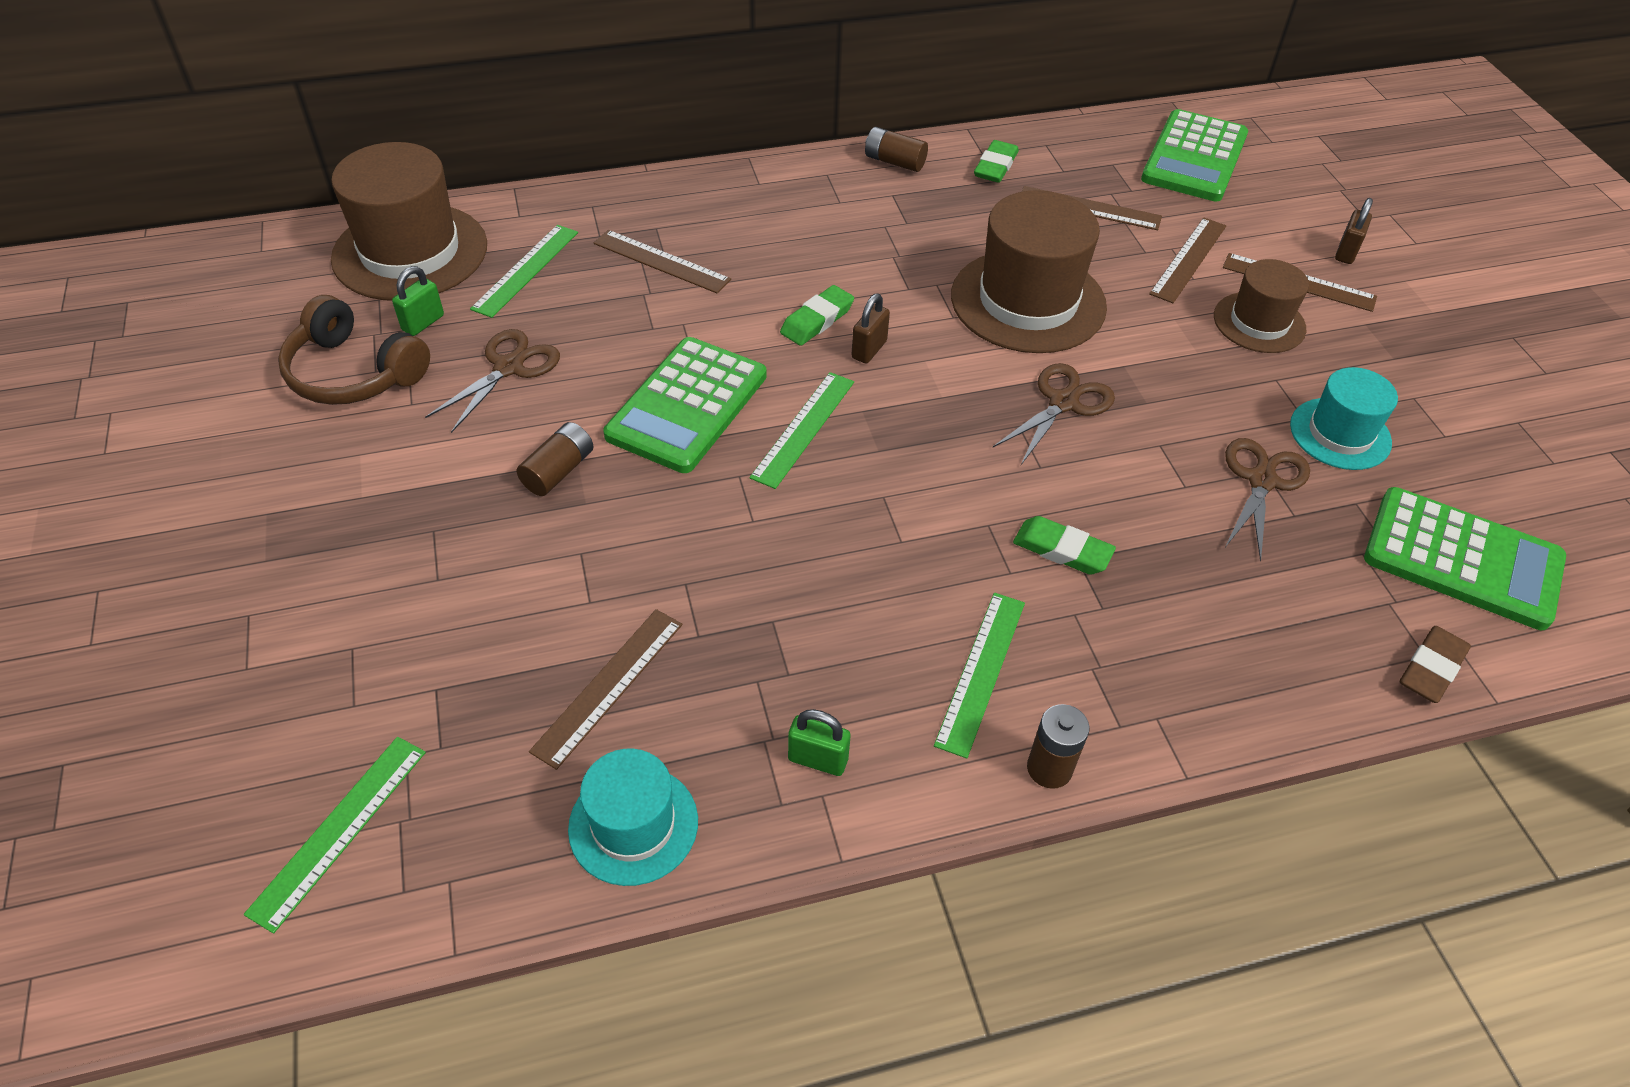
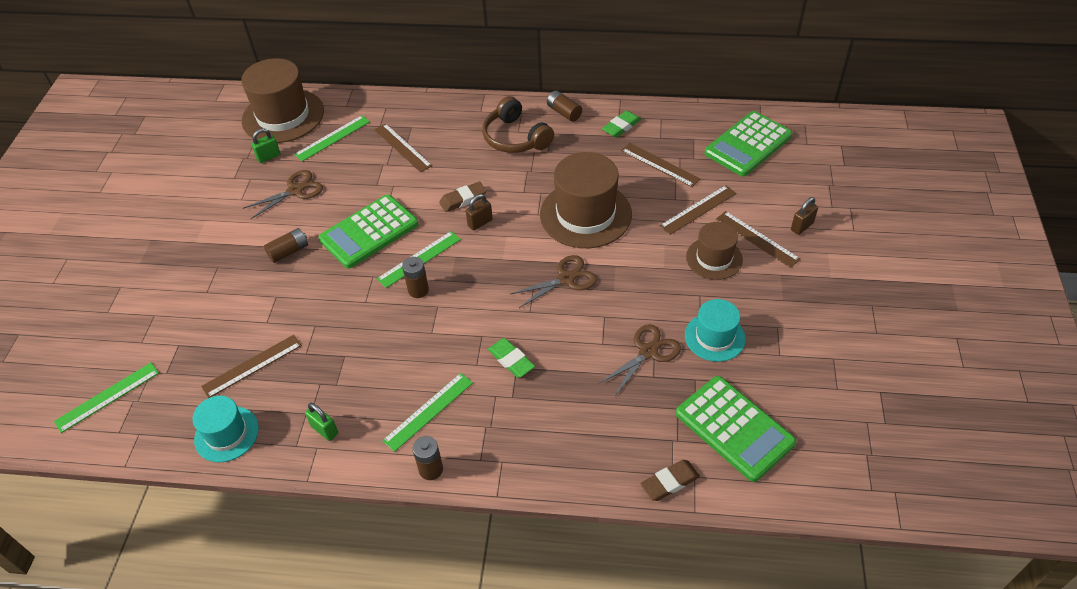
camera: 25 degrees right, 0 degrees up
brown headphones [278,295,430,405] -> brown headphones moved to [482,96,554,153]
green eraser [780,285,854,346] -> brown eraser [439,182,486,212]
none -> brown battery [402,257,429,298]

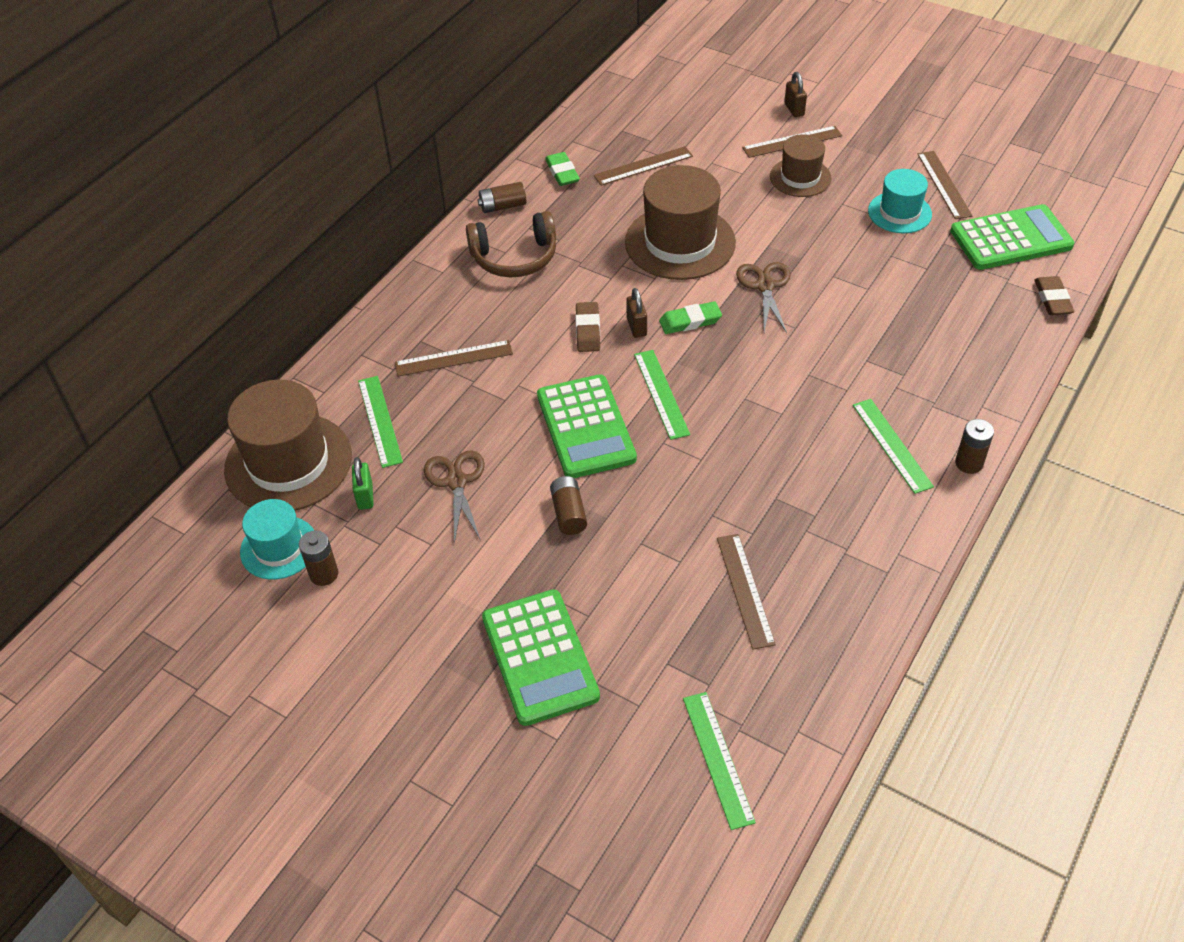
camera: 65 degrees left, 0 degrees up
turquoise hat [193,396,259,462] -> turquoise hat moved to [240,499,315,580]
green padlock [305,403,338,441] -> none
brown battery [402,257,429,298] -> brown battery moved to [299,530,338,586]
green eraser [488,338,535,378] -> green eraser moved to [659,301,722,334]
brown scissors [600,324,681,397] -> none
brown ruler [659,185,736,235] -> brown ruler moved to [917,151,973,219]
green calculator [704,111,792,176] -> green calculator moved to [482,589,600,726]

